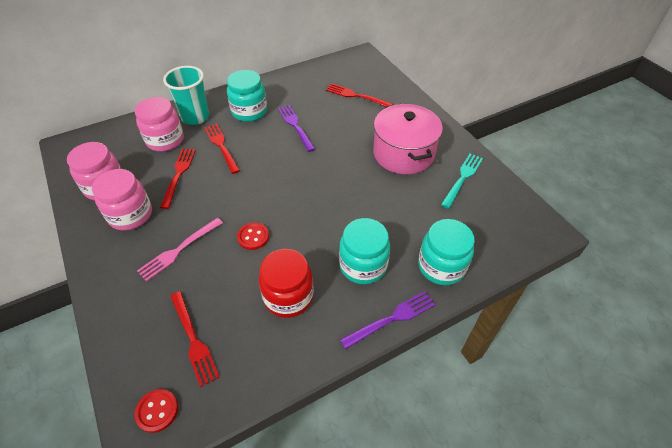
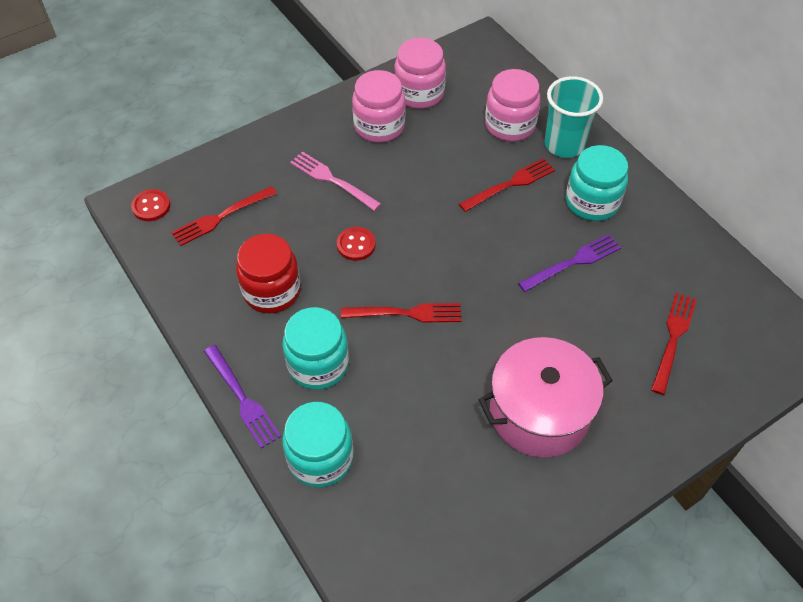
camera: 85 degrees right, 5 degrees up
red fork [160,149,196,209] -> red fork moved to [341,303,461,323]
turquoise fork [441,153,483,209] -> none

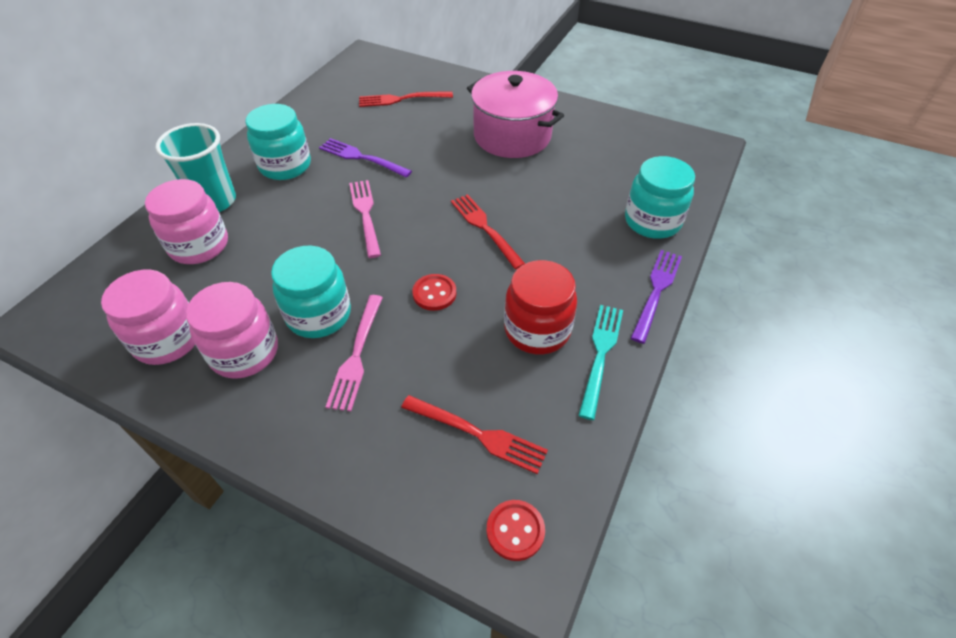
camera: 120 degrees left, 5 degrees down
turquoise jar [282,307,349,390] -> turquoise jar moved to [271,246,351,338]
red fork [459,158,555,212] -> none
none -> pink fork [349,180,381,258]
none -> turquoise fork [578,305,623,420]

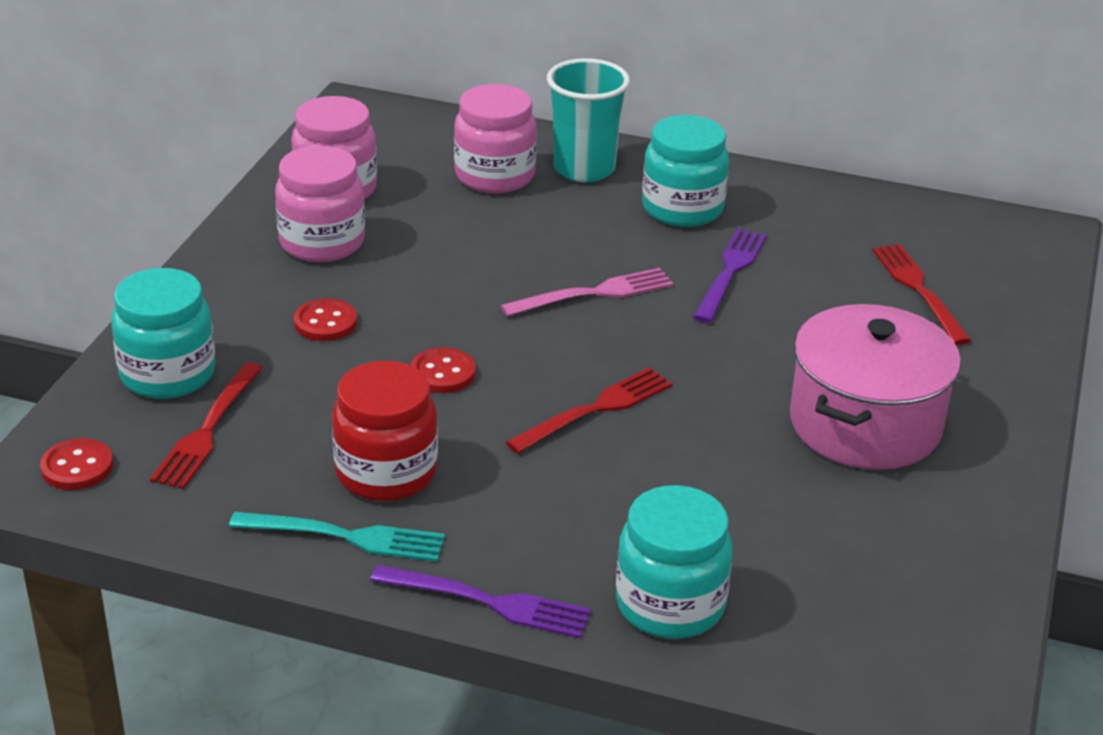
camera: 80 degrees right, 15 degrees down
turquoise jar [271,246,351,338] -> turquoise jar moved to [111,268,216,399]
pink fork [326,295,383,412] -> red button [294,299,357,341]

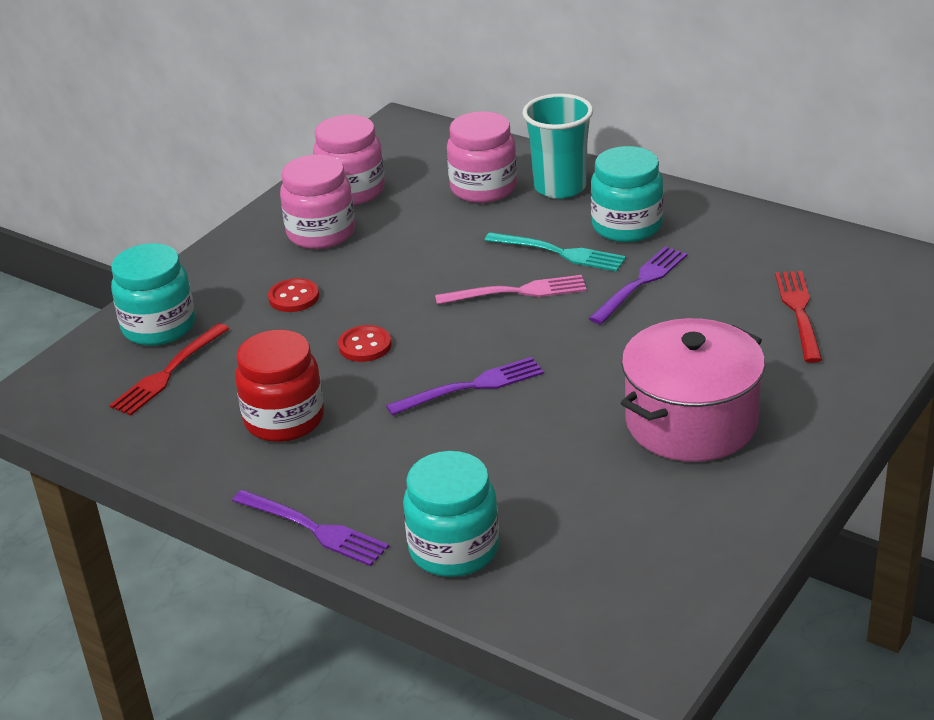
camera: 20 degrees right, 0 degrees up
red button [40,438,113,490] -> none
turquoise fork [229,512,445,562] -> turquoise fork moved to [484,232,626,272]
red fork [506,367,672,453] -> purple fork [386,357,544,416]

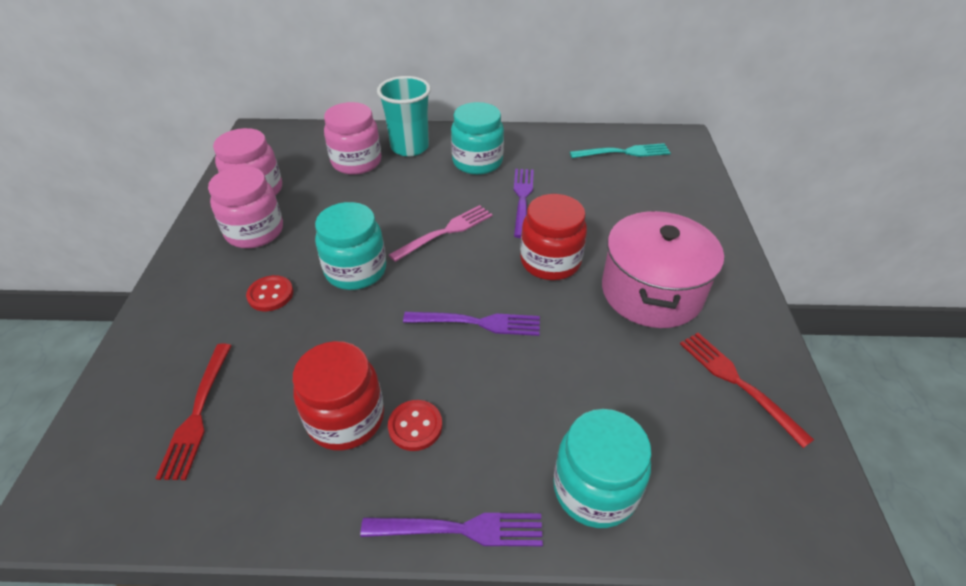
camera: 35 degrees left, 10 degrees up
turquoise jar [111,243,195,346] -> turquoise jar moved to [315,202,386,290]
red button [338,325,392,362] -> red button moved to [388,400,442,451]
purple fork [386,357,544,416] -> purple fork turned 60 degrees clockwise [403,312,540,336]
turquoise fork [484,232,626,272] -> turquoise fork moved to [570,143,671,158]
red fork [775,271,822,363] -> red fork moved to [680,333,814,448]
none -> red jar [520,194,587,280]

